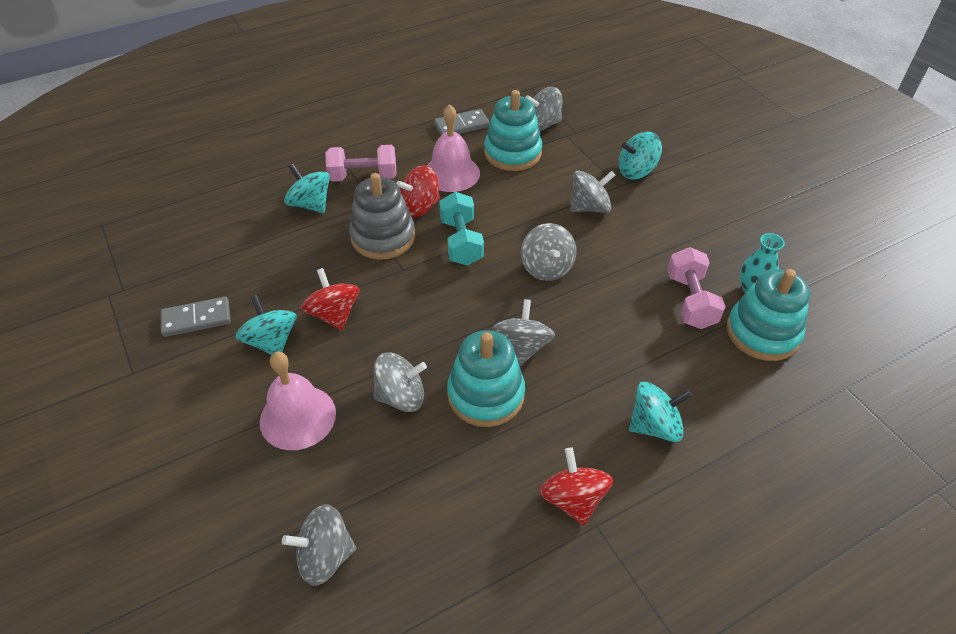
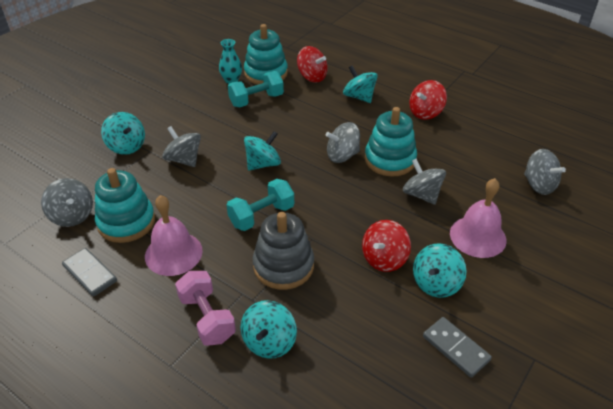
camera: 115 degrees left, 5 degrees down
red spinning top [397,165,440,217] -> red spinning top moved to [297,46,328,83]
grey spinning top [521,223,577,281] -> turquoise spinning top [244,131,281,171]
pink dumbbell [667,247,726,329] -> turquoise dumbbell [228,71,284,107]

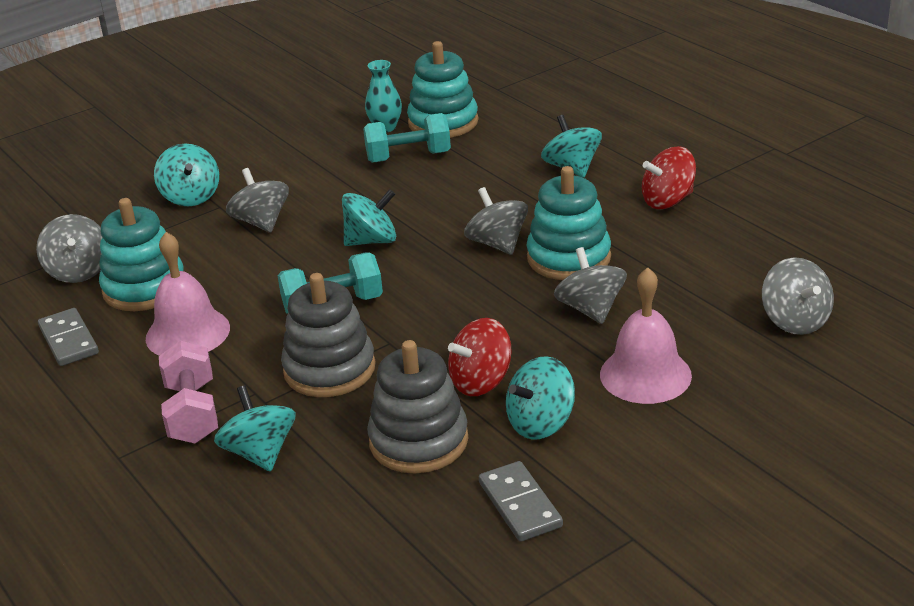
camera: 20 degrees right, 10 degrees down
turquoise spinning top [241,300,297,359] -> turquoise spinning top turned 120 degrees clockwise [214,385,296,472]
red spinning top [297,46,328,83] -> none
grey spinning top [326,122,360,163] -> grey spinning top turned 60 degrees clockwise [464,187,528,255]
none -> grey stacking toy [367,340,468,473]

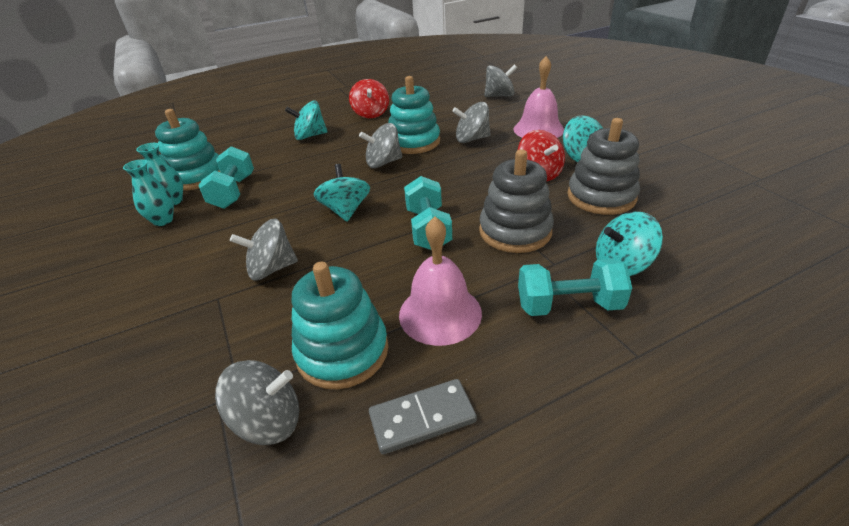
camera: 80 degrees left, 5 degrees up
turquoise spinning top [154,144,219,206] -> none
pink dumbbell [159,341,218,444] -> turquoise dumbbell [518,259,632,316]
grey domino [479,461,563,542] -> none
none -> turquoise vase [123,160,174,226]

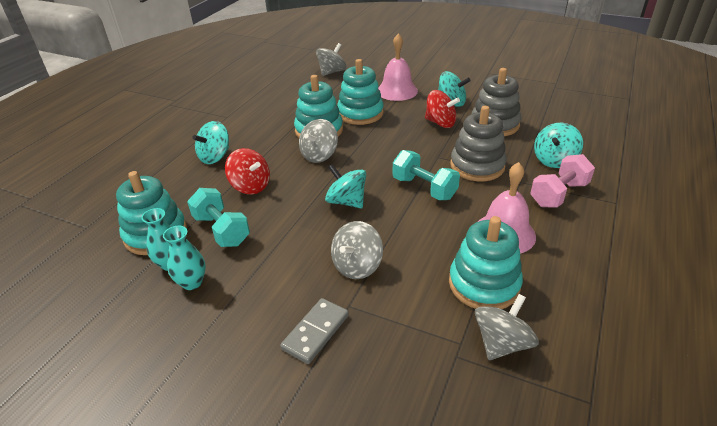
camera: 40 degrees left, 0 degrees up
red spinning top [349,79,389,118] -> red spinning top moved to [225,148,270,194]
grey domino [369,379,477,454] -> grey domino moved to [280,298,349,364]
grey spinning top [452,102,491,143] -> turquoise stacking toy [337,59,384,125]
turquoise dumbbell [518,259,632,316] -> pink dumbbell [530,154,595,207]

